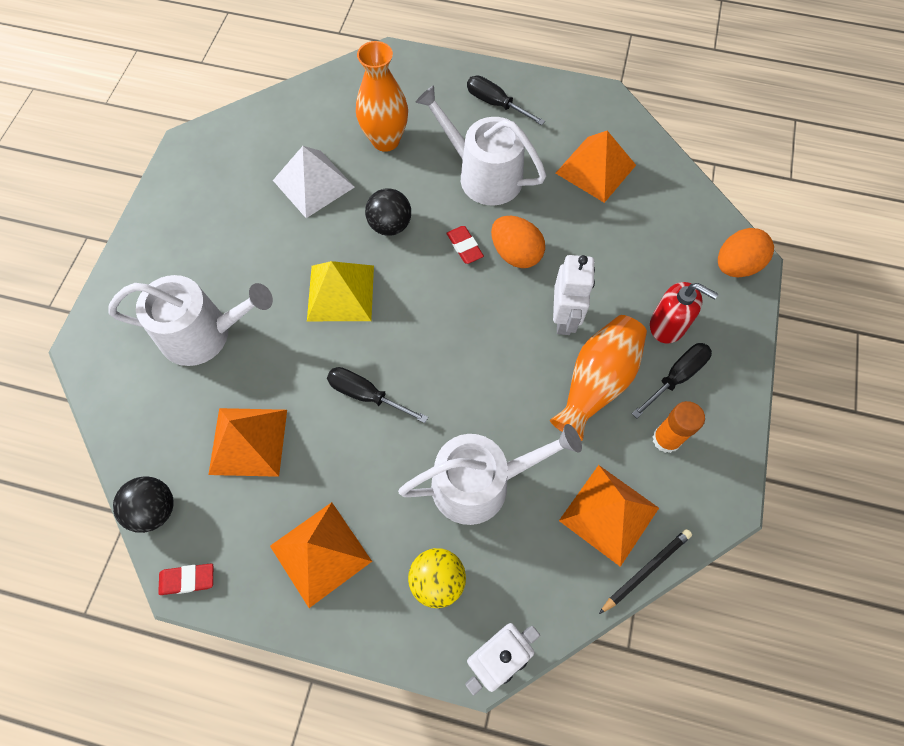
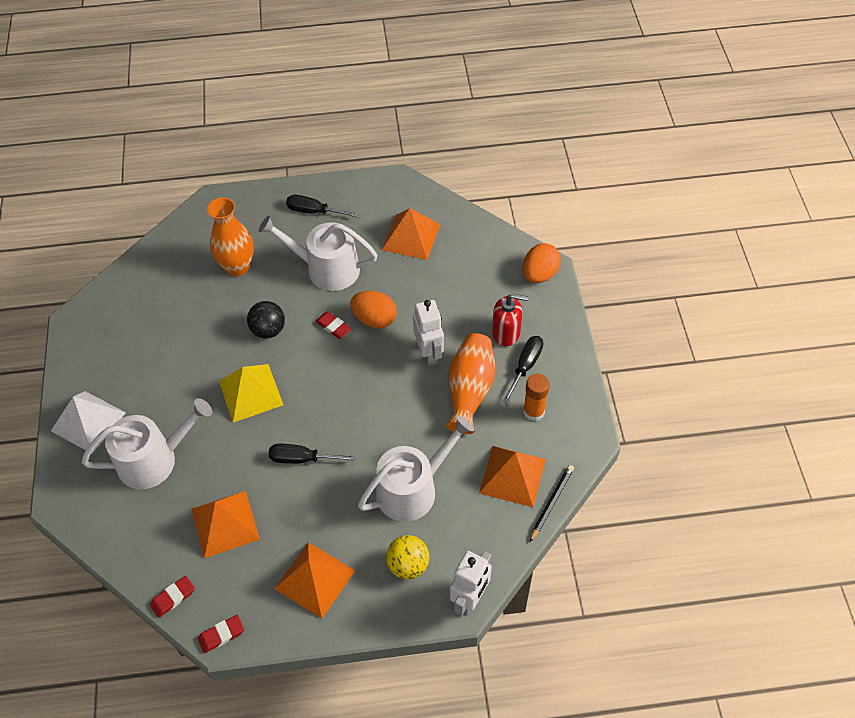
camera: 20 degrees left, 10 degrees down
black ball [113,476,174,533] -> red eraser [150,576,195,618]
white pyramid [273,146,355,218] -> white pyramid moved to [51,391,126,454]

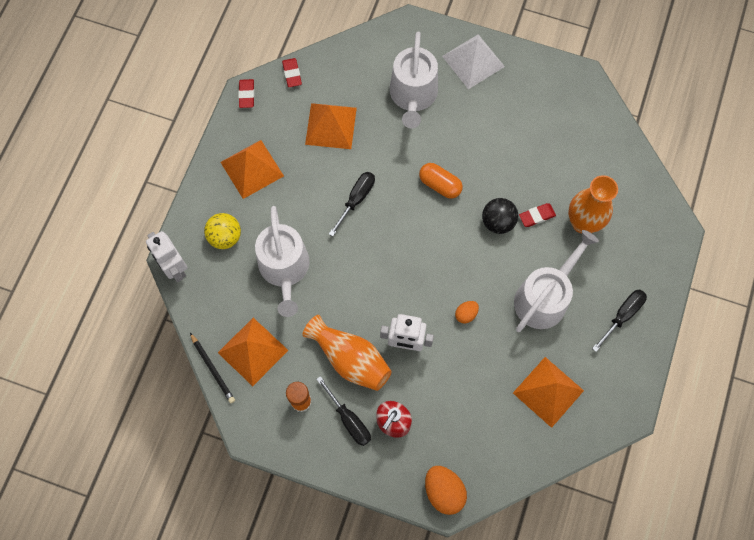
camera: 115 degrees right, 15 degrees up
yellow pyramid [219,364,283,422] -> orange capsule [419,163,463,199]
red eraser [315,311,352,339] -> red eraser moved to [519,203,556,227]
orange egg [350,291,397,328] -> orange egg [455,301,479,324], size x0.55

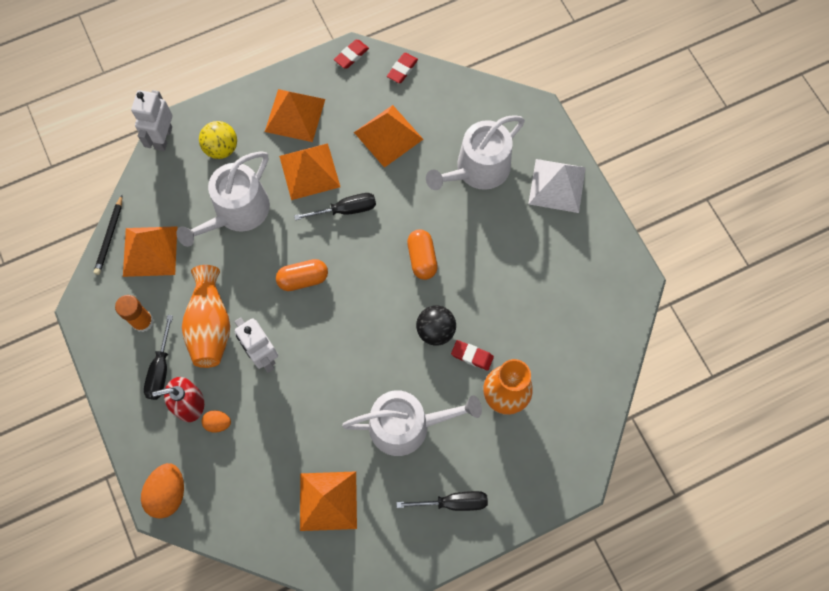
camera: 45 degrees right, 0 degrees up
orange egg [455,301,479,324] -> orange egg moved to [202,410,231,433]
none -> orange capsule [276,259,328,291]
none -> orange pyramid [279,143,340,200]

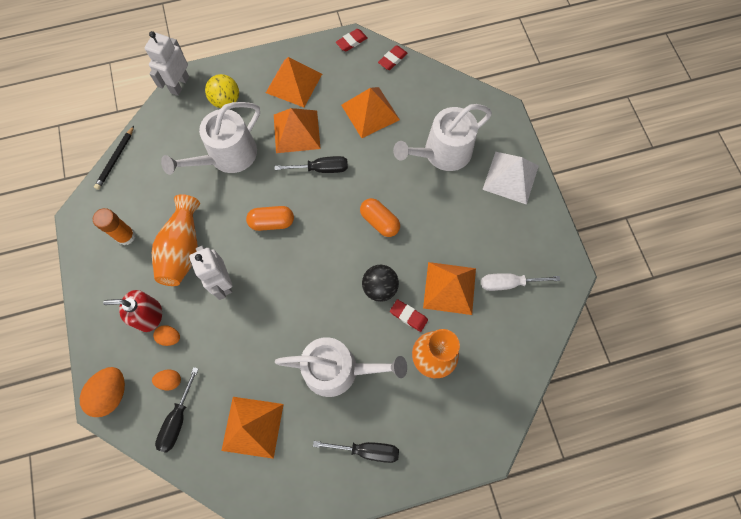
camera: 10 degrees right, 0 degrees up
orange pyramid [123,226,177,277] -> orange pyramid moved to [423,262,476,315]
black screwdriver [144,315,173,400] -> black screwdriver moved to [155,367,199,453]
orange capsule [407,229,437,280] -> orange capsule turned 45 degrees counterclockwise [360,198,400,237]
none -> orange egg [152,370,181,391]
none -> white screwdriver [481,273,560,291]

